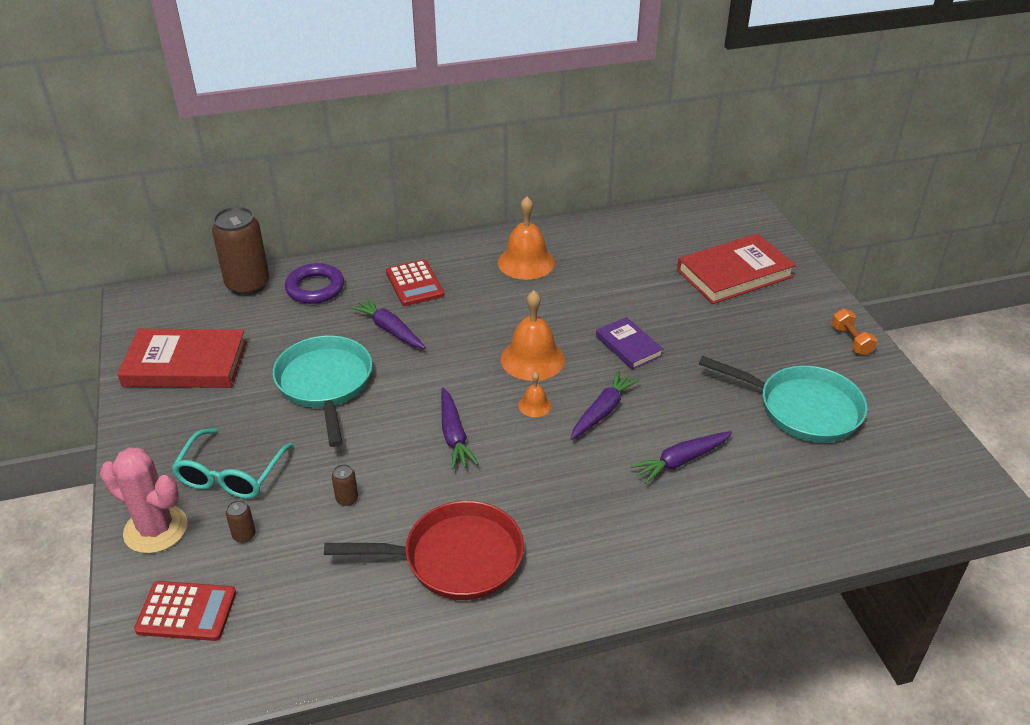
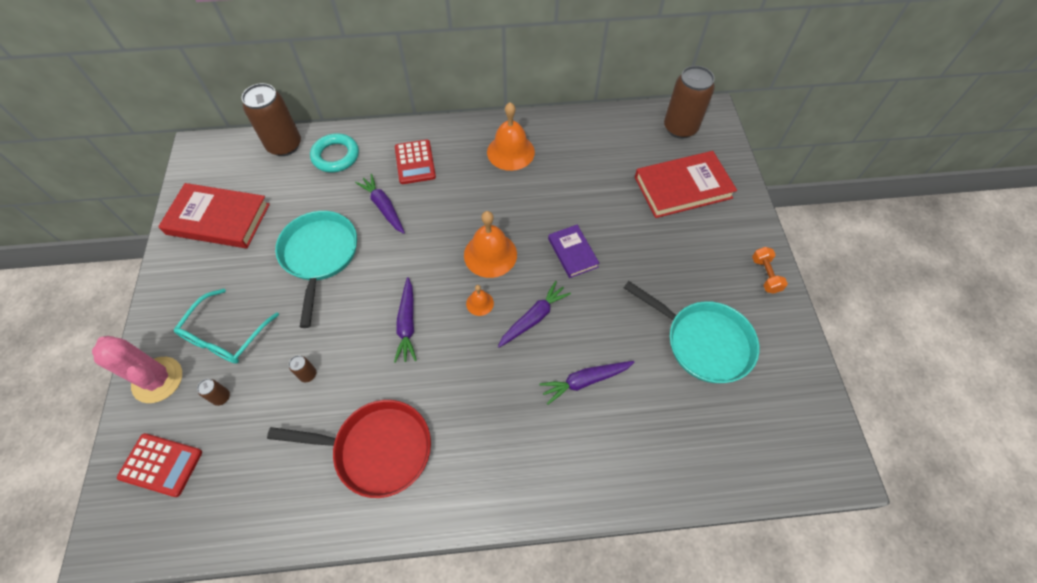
camera: 10 degrees right, 20 degrees up
purple ring [285,263,344,304] -> turquoise ring [310,133,359,173]
none -> brown can [664,66,715,139]

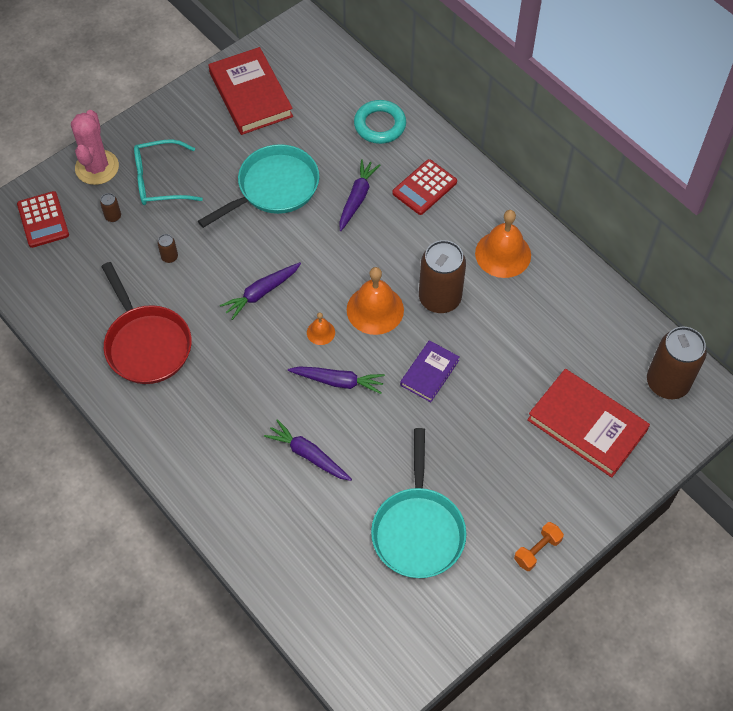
camera: 55 degrees right, 0 degrees up
brown can [242,83,301,156] -> brown can moved to [419,240,466,313]

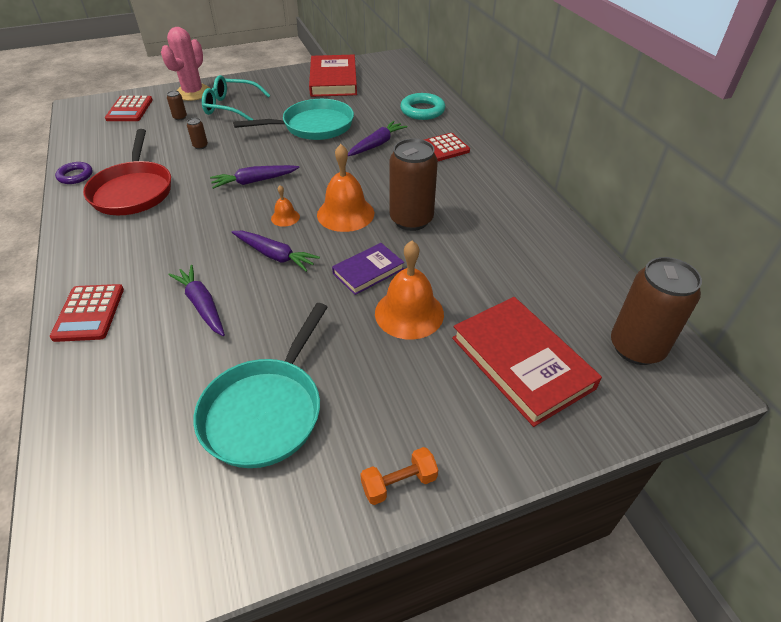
camera: 20 degrees right, 15 degrees down
orange bell [475,210,531,278] -> orange bell moved to [375,241,444,340]
none -> red calculator [50,284,124,342]
none -> purple ring [55,162,93,184]

